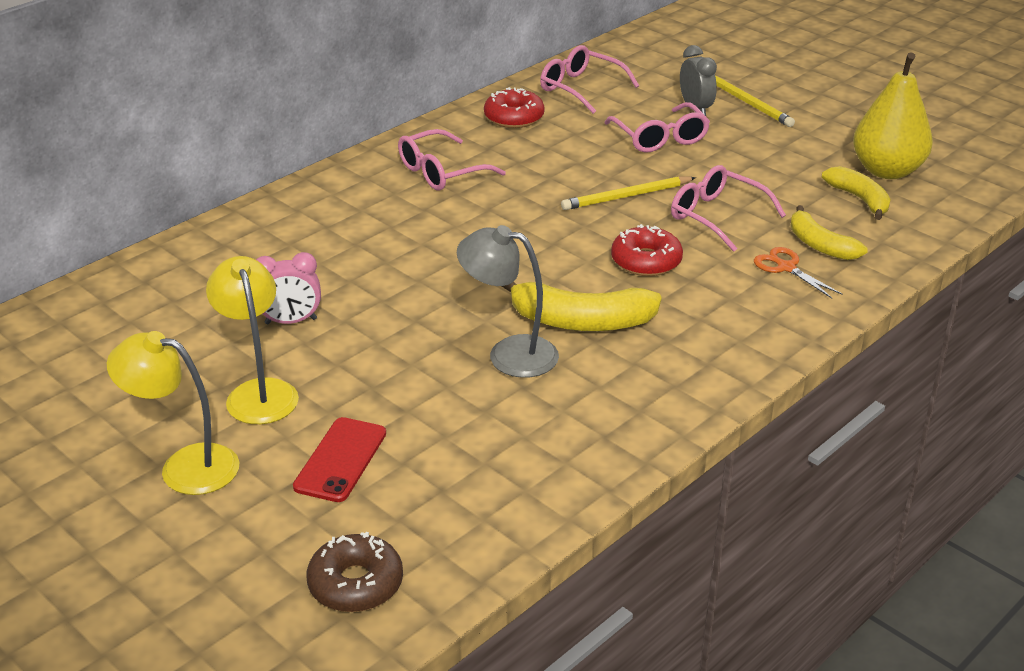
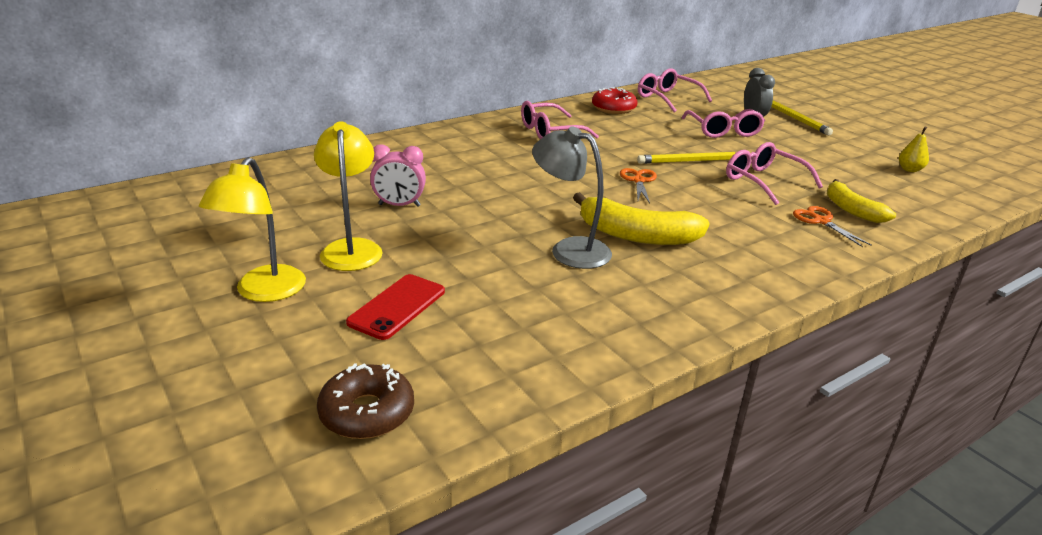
camera: 10 degrees right, 5 degrees down
yellow lamp [107,331,239,495] -> yellow lamp turned 105 degrees counterclockwise [199,157,306,302]
red donut [611,224,683,276] -> none
yellow banana [822,166,891,220] -> none
yellow pear [853,52,933,179] -> yellow pear [899,126,929,172], size x0.43
none -> orange scissors [620,168,657,203]

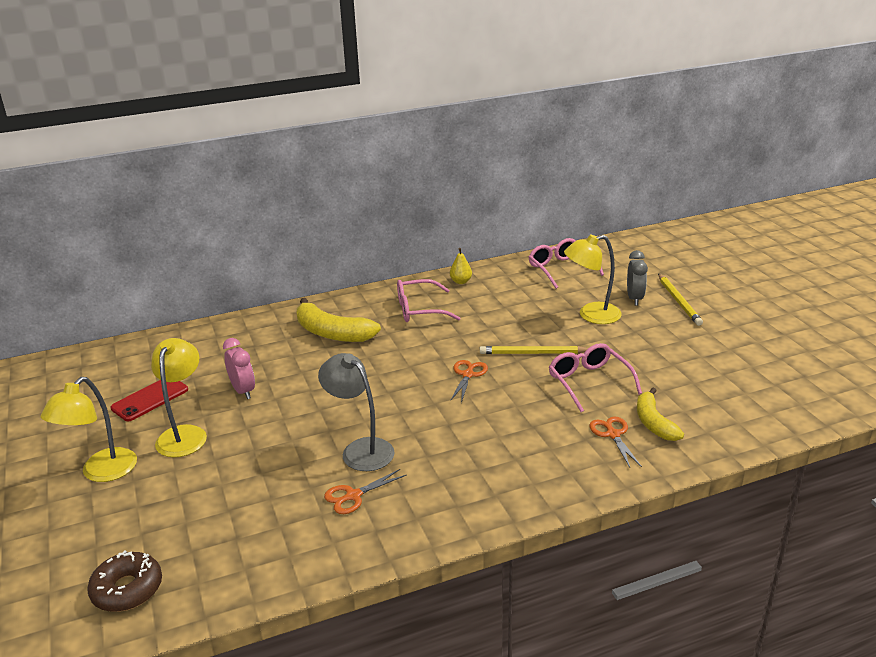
camera: 15 degrees right, 0 degrees up
red phone [346,274,445,340] -> red phone moved to [110,380,188,421]
pink clock [370,144,426,207] -> pink clock turned 135 degrees counterclockwise [223,338,255,399]
yellow banana [573,192,710,245] -> yellow banana moved to [297,298,381,342]
red donut [592,87,638,114] -> none
pink glasses [682,109,765,138] -> yellow lamp [564,234,622,324]
yellow pear [899,126,929,172] -> yellow pear moved to [450,248,472,284]
none -> orange scissors [324,469,407,514]

